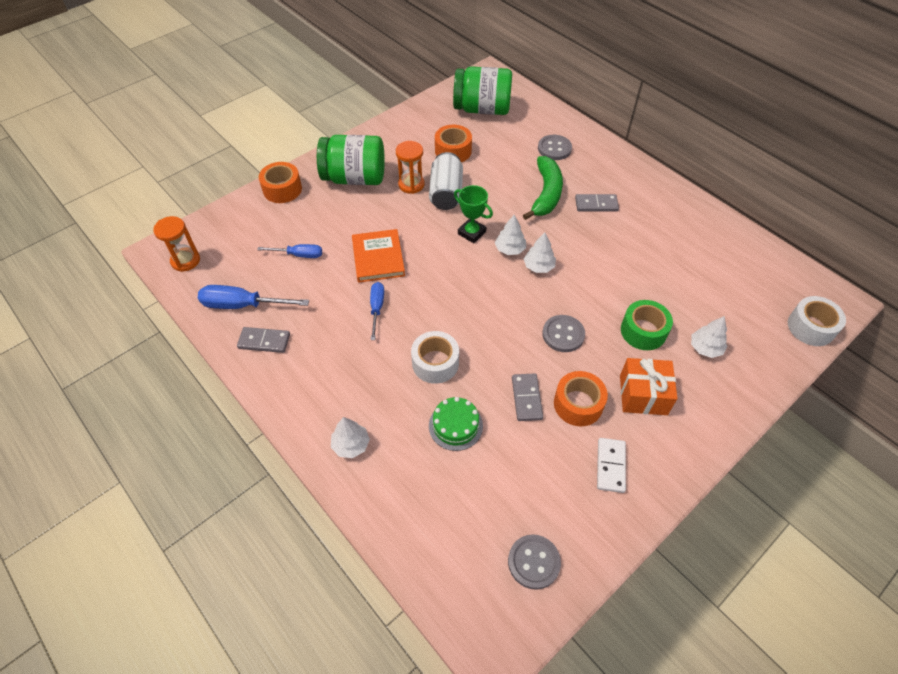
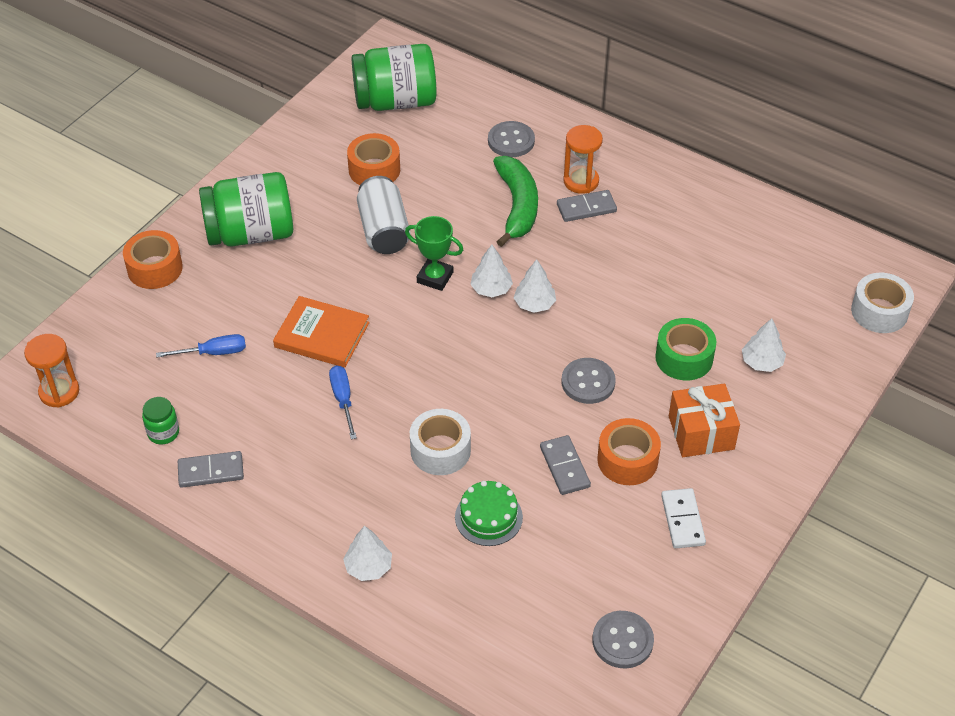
camera: 15 degrees left, 5 degrees down
blue screwdriver [198,285,309,309] -> green jar [142,397,179,445]
orange book [352,229,405,283] -> orange book turned 45 degrees counterclockwise [273,296,370,368]
orange hourglass [396,141,425,194] -> orange hourglass moved to [563,125,603,194]

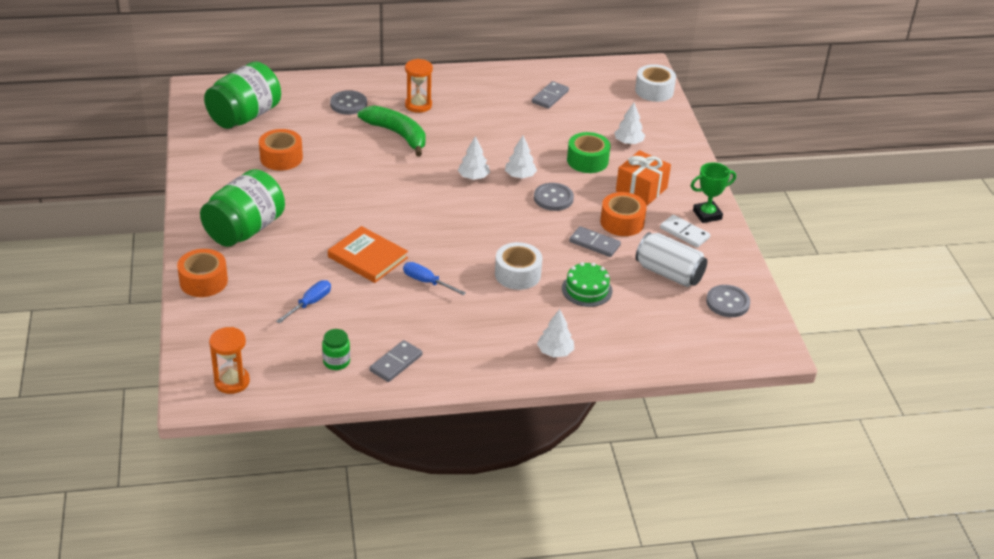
camera: 45 degrees left, 10 degrees down
orange book [273,296,370,368] -> orange book turned 60 degrees clockwise [328,226,408,283]
white can [357,176,411,254] -> white can moved to [636,232,707,287]
green trophy [405,216,463,291] -> green trophy moved to [691,162,736,223]
white tree [470,245,513,297] -> white tree moved to [505,135,537,178]
grey domino [557,190,617,222] -> grey domino moved to [532,81,569,109]

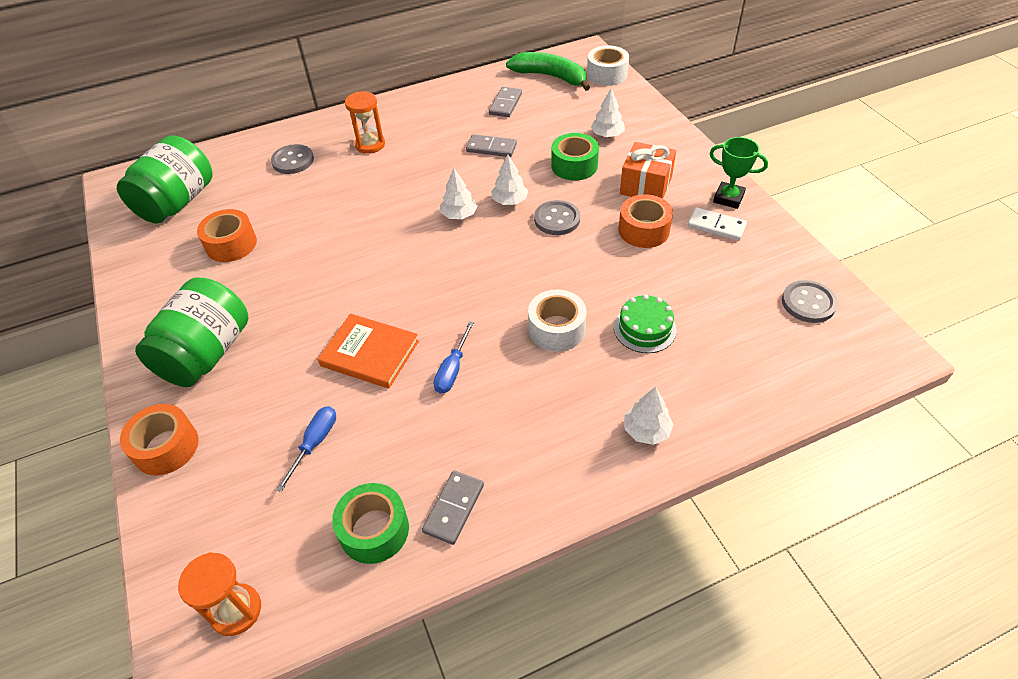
camera: 10 degrees left, 10 degrees up
green jar [322,329,350,370] -> green tape [332,483,409,564]
green banana [358,106,426,157] -> green banana moved to [506,52,590,91]
blue screwdriver [403,262,466,295] -> blue screwdriver turned 90 degrees counterclockwise [433,321,474,394]
grey domino [569,226,621,257] -> grey domino moved to [466,134,517,157]
white can [636,232,707,287] -> none
green trophy [691,162,736,223] -> green trophy turned 60 degrees clockwise [710,137,768,209]

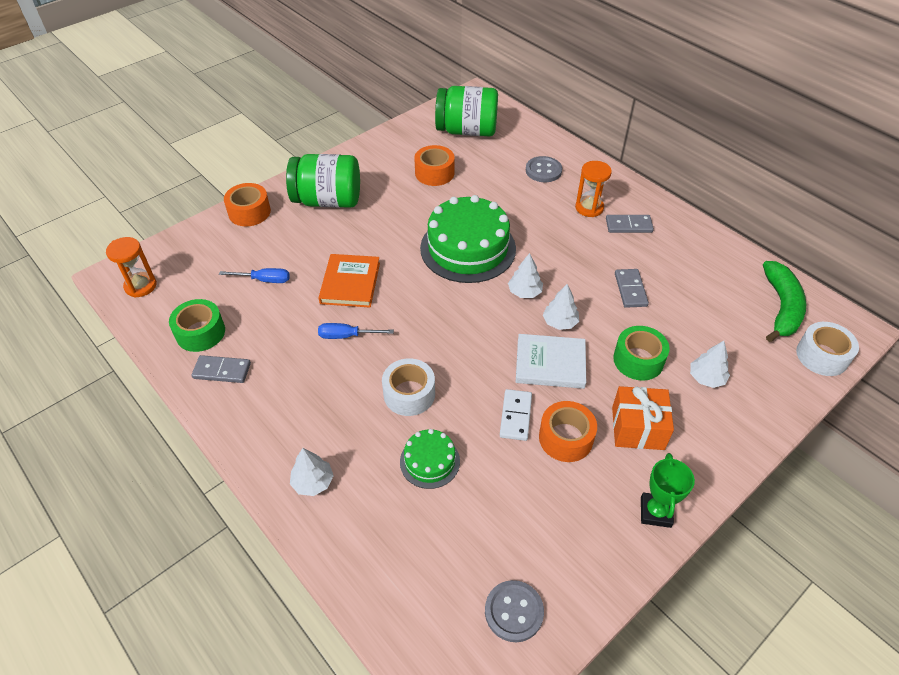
camera: 70 degrees right, 0 degrees up
grey domino [489,87,522,117] -> grey domino moved to [606,215,654,233]
grey button [534,200,580,235] -> white book [516,334,586,389]
white domino [688,207,747,241] -> white domino moved to [500,389,532,441]
none -> green cake [420,195,516,283]

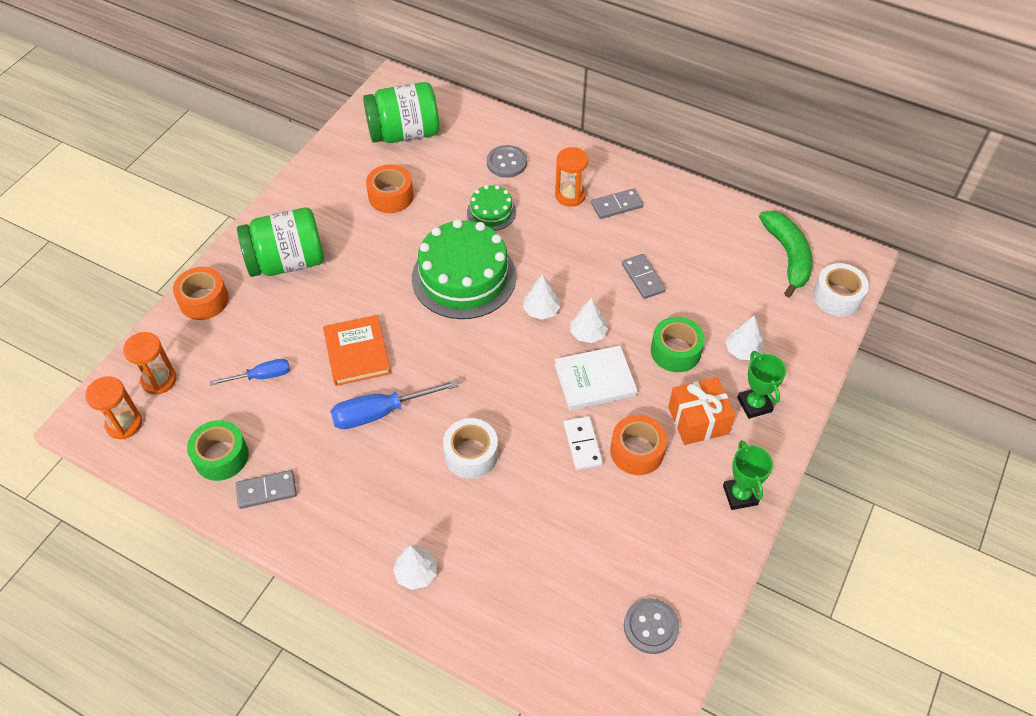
camera: 20 degrees left, 5 degrees up
blue screwdriver [318,323,394,339] -> blue screwdriver [330,380,459,429], size x1.60
green cake [400,429,460,489] -> green cake moved to [467,185,516,231]
none -> orange hourglass [123,332,177,395]
none -> green trophy [737,351,786,419]

